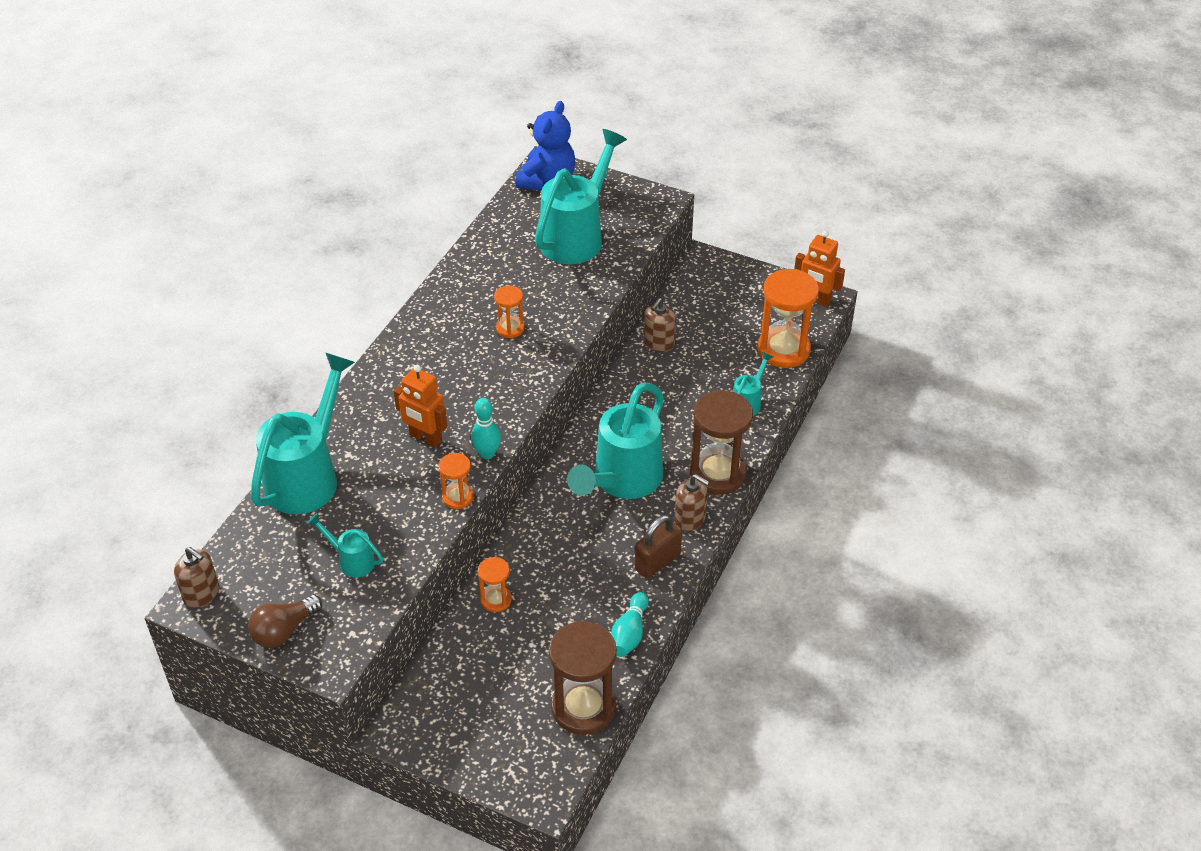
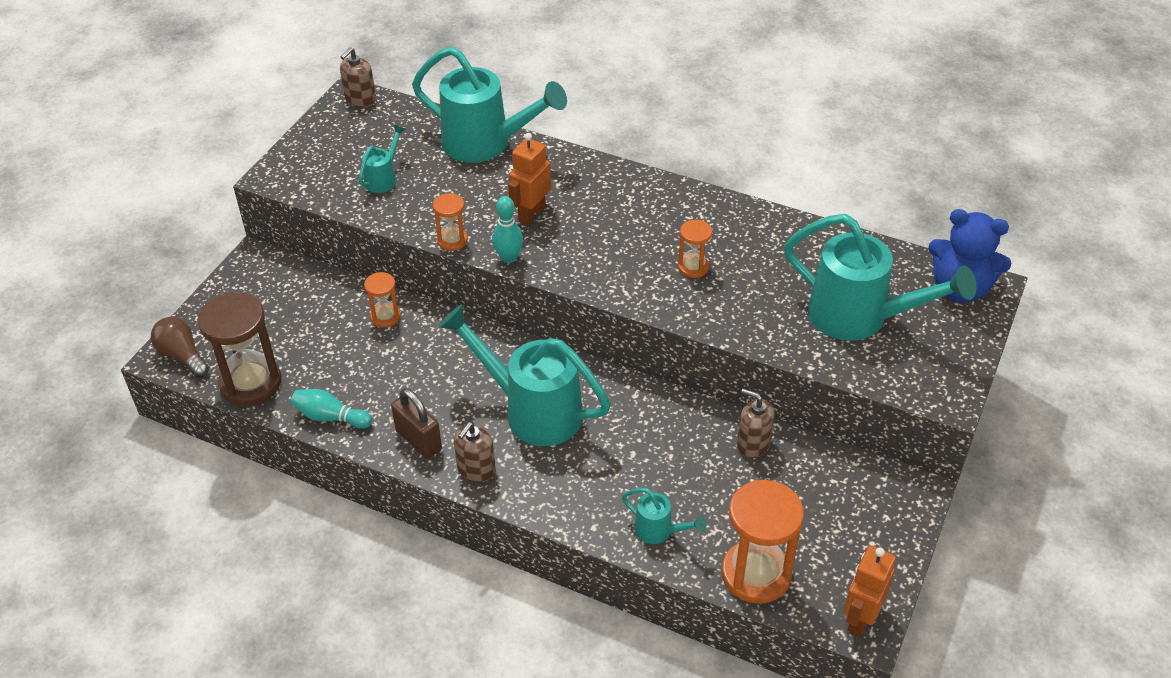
camera: 90 degrees right, 0 degrees up
brown light bulb [248,594,322,648] -> brown light bulb moved to [151,317,209,377]
brown hourglass [690,390,753,495] -> none

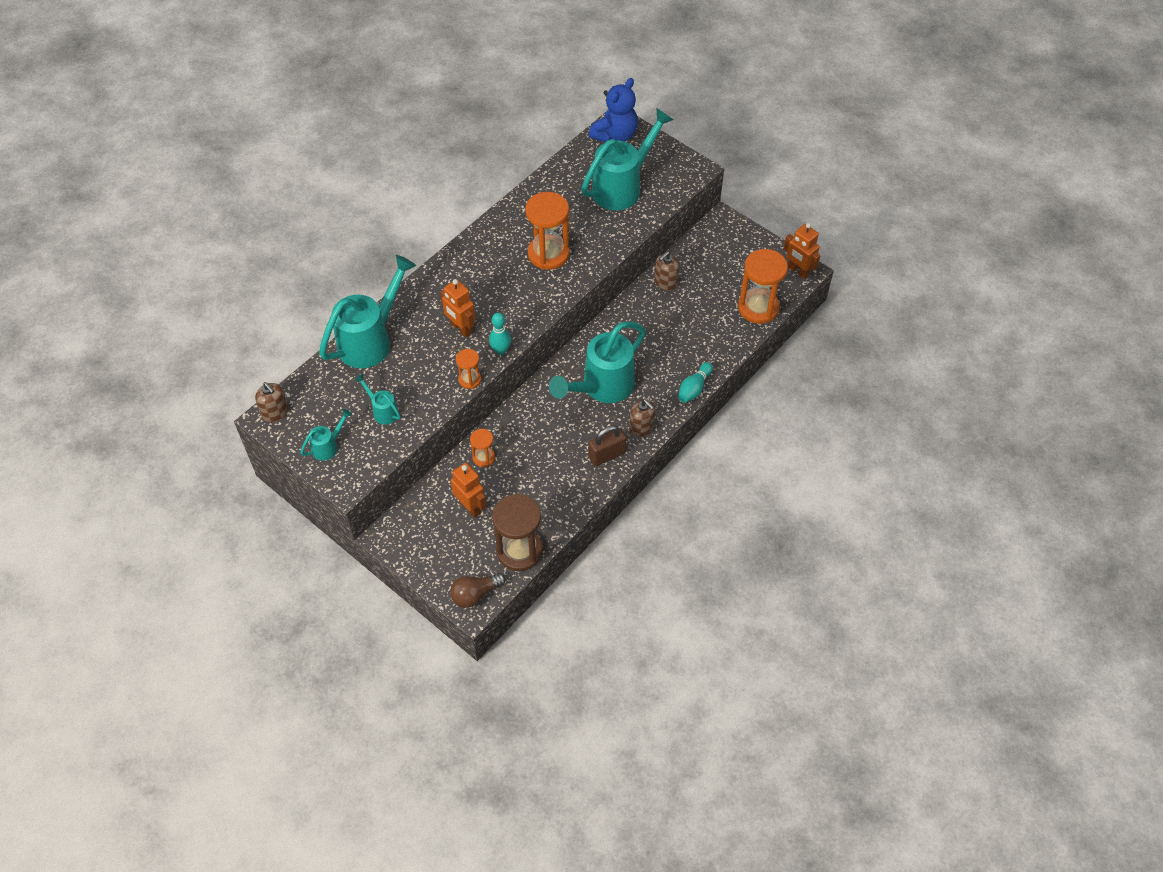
camera: 75 degrees left, 10 degrees up
turquoise bowling pin [291,389,372,429] -> turquoise bowling pin moved to [678,362,713,403]
turquoise watering can [622,488,707,544] -> turquoise watering can moved to [300,409,352,461]
orange hourglass [678,220,712,278] -> orange hourglass [525,192,570,270], size x1.96
none -> orange robot [451,463,486,518]

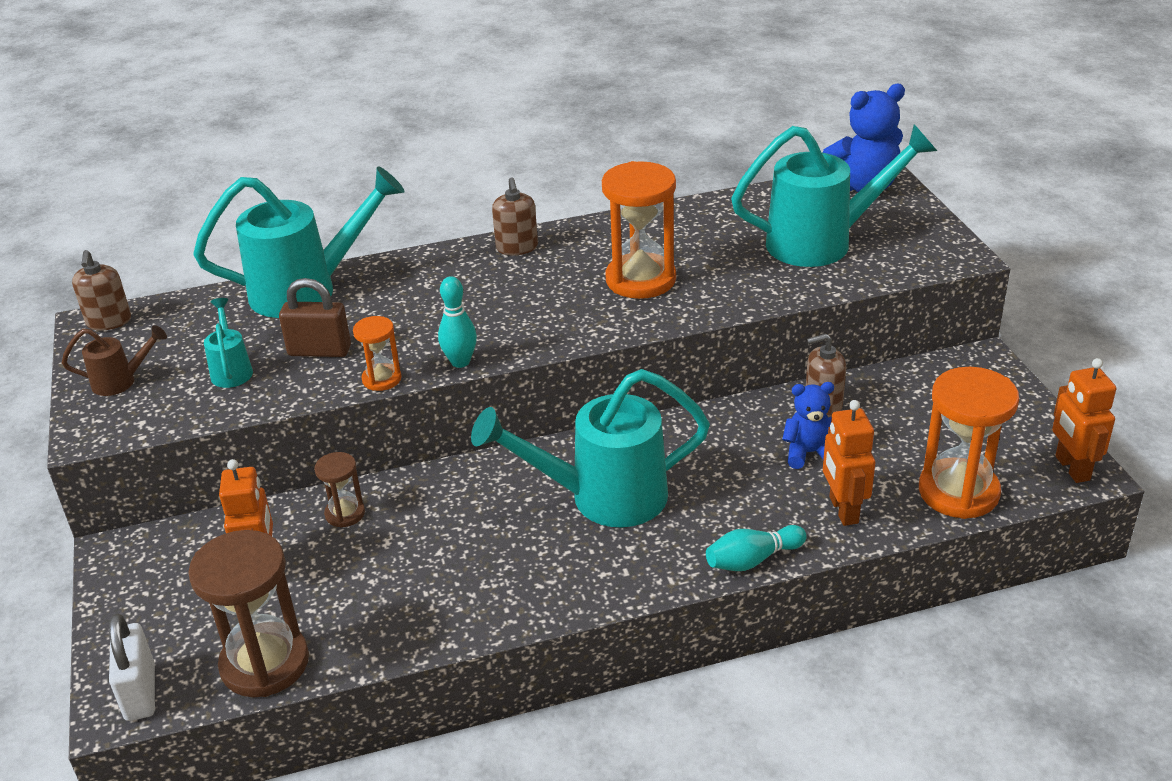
camera: 35 degrees right, 20 degrees down
turquoise watering can [300,409,352,461] -> brown watering can [62,325,167,396]
orange robot [440,279,475,337] -> orange robot moved to [823,400,875,526]
brown light bulb [450,573,506,608] -> white padlock [109,613,155,721]
orange hourglass [470,429,495,467] -> brown hourglass [314,452,365,528]
brown padlock [588,425,626,467] -> brown padlock moved to [279,278,351,357]
brown soap dispenser [629,399,655,437] -> brown soap dispenser moved to [492,177,538,255]
none -> blue teddy bear [782,382,834,469]

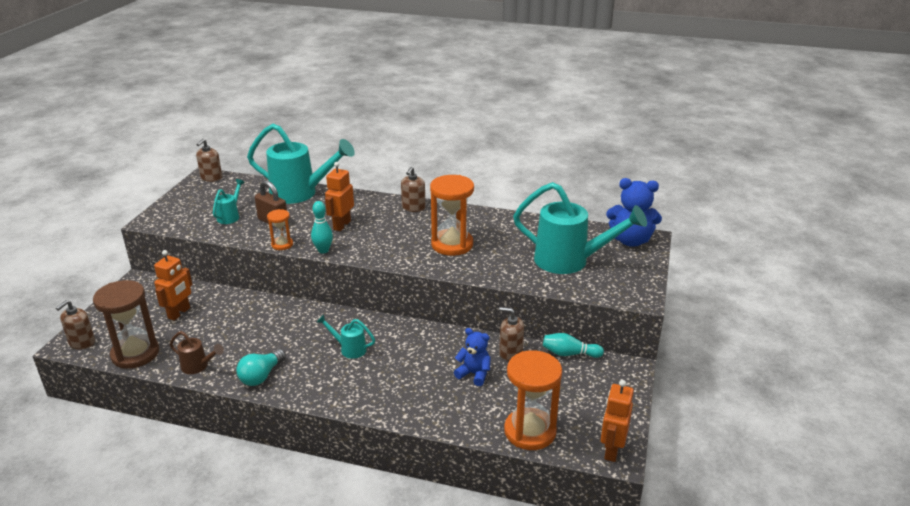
camera: 30 degrees right, 5 degrees down
brown watering can [62,325,167,396] -> brown watering can moved to [170,331,224,374]
white padlock [109,613,155,721] -> brown soap dispenser [56,300,95,349]
brown hourglass [314,452,365,528] -> none
turquoise watering can [471,369,710,527] -> turquoise watering can [317,315,375,359], size x0.46
turquoise bowling pin [706,525,807,571] -> turquoise bowling pin moved to [543,333,604,358]
orange robot [823,400,875,526] -> orange robot moved to [325,162,354,231]
none -> turquoise light bulb [236,349,286,386]

